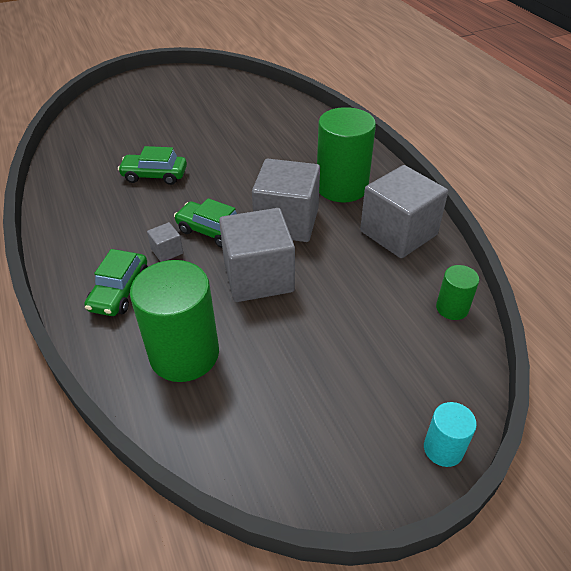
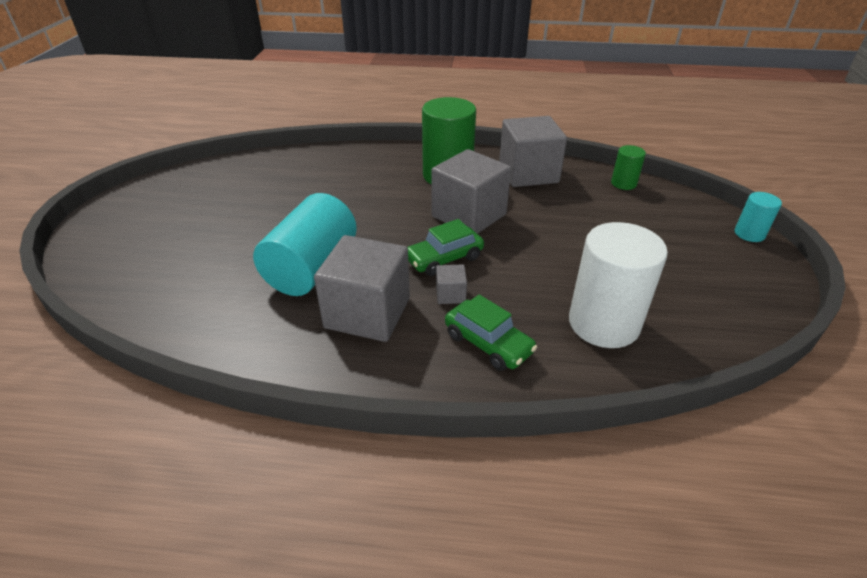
camera: 60 degrees left, 5 degrees down
green car [118,146,187,185] -> turquoise cylinder [253,193,357,296]
green cylinder [130,260,219,382] -> white cylinder [569,222,668,348]
grey cube [219,208,295,302] -> grey cube moved to [314,235,410,342]

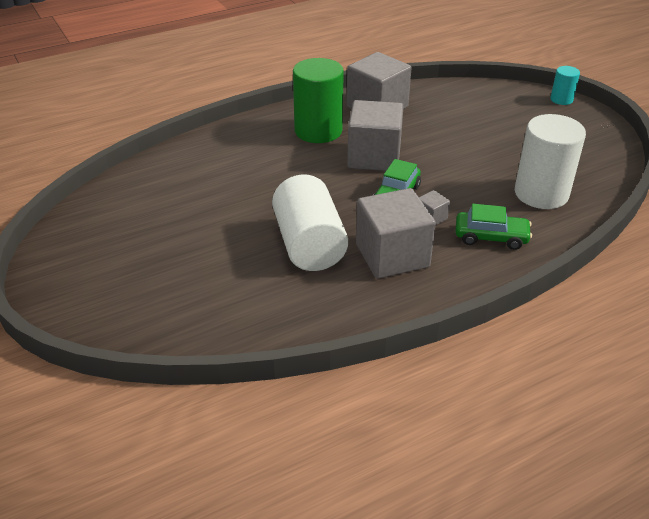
camera: 35 degrees left, 0 degrees up
turquoise cylinder [253,193,357,296] -> white cylinder [272,174,348,271]
green cylinder [611,145,646,190] -> none

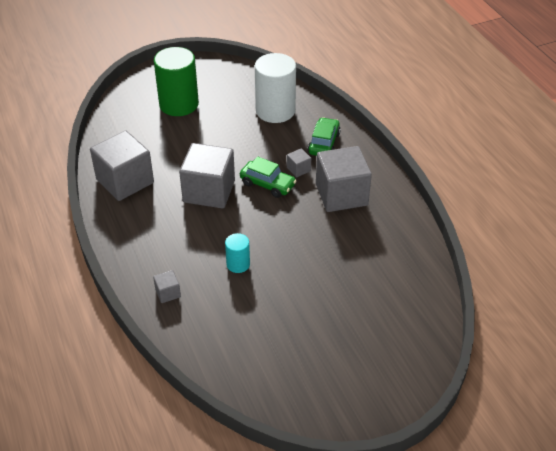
camera: 85 degrees left, 5 degrees up
white cylinder [272,174,348,271] -> none
green cylinder [293,58,344,143] -> green cylinder moved to [154,47,199,116]
turquoise cylinder [551,66,580,105] -> turquoise cylinder moved to [225,233,250,273]
none -> grey cube [153,270,181,303]

